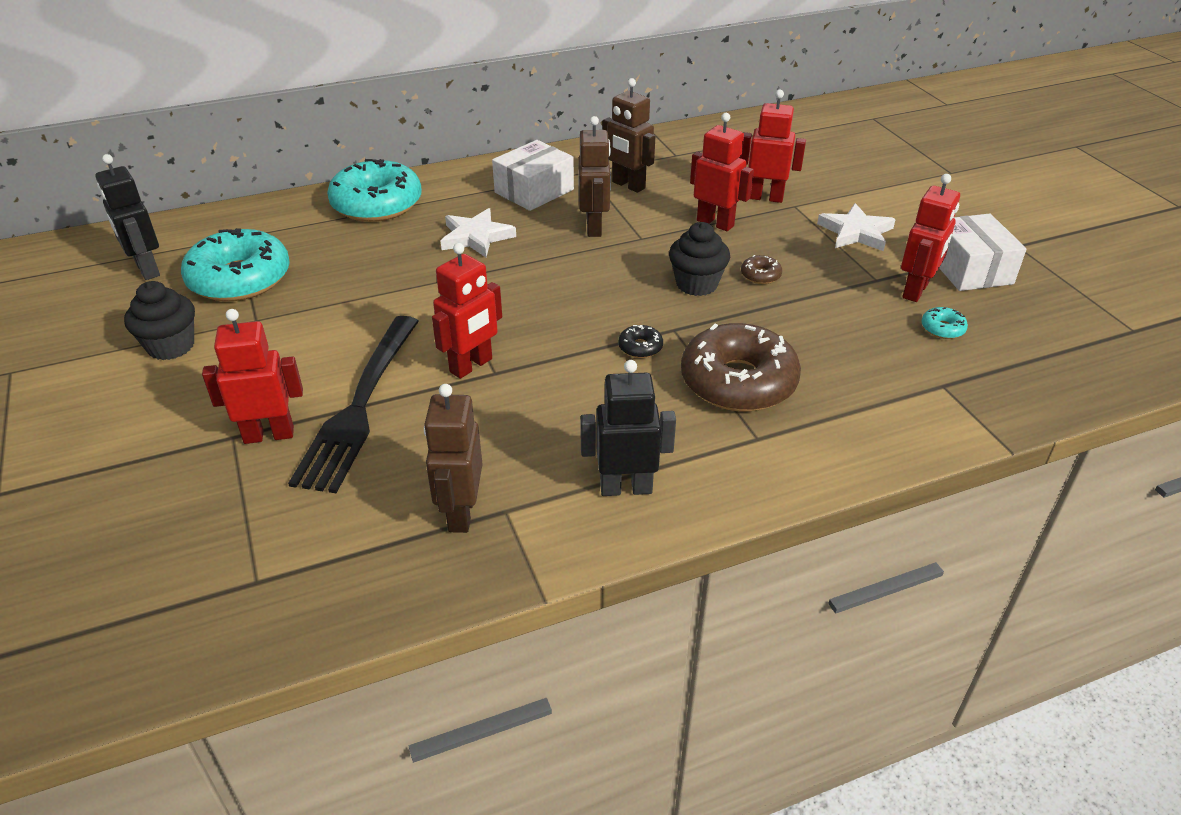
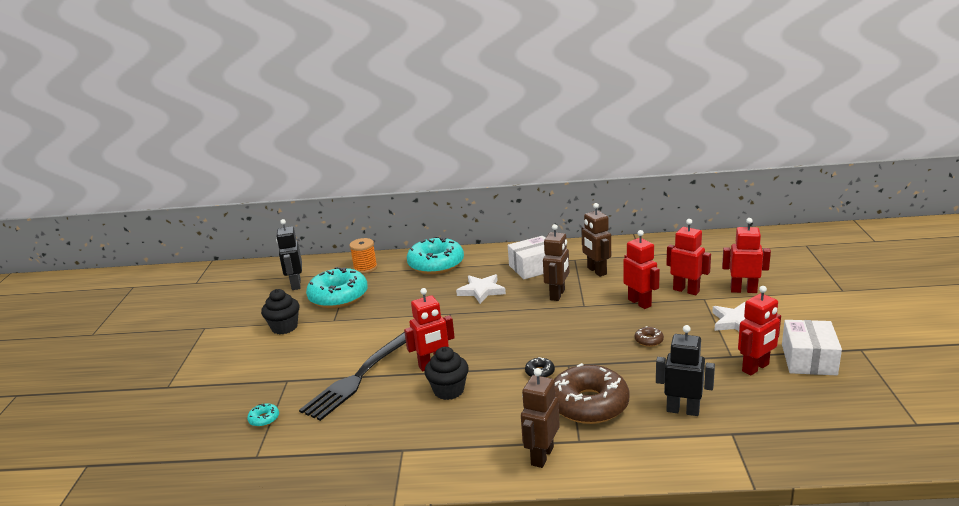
camera: 25 degrees right, 15 degrees down
red robot [202,309,303,444] -> red robot moved to [722,218,771,293]
brown robot [424,384,482,533] -> brown robot moved to [521,368,560,468]
black robot [580,360,676,496] -> black robot moved to [656,325,715,416]
black cupcake [669,222,730,296] -> black cupcake moved to [424,347,469,400]
turquoise donut [921,307,968,339] -> turquoise donut moved to [247,403,279,427]
none -> orange spool [349,238,377,273]

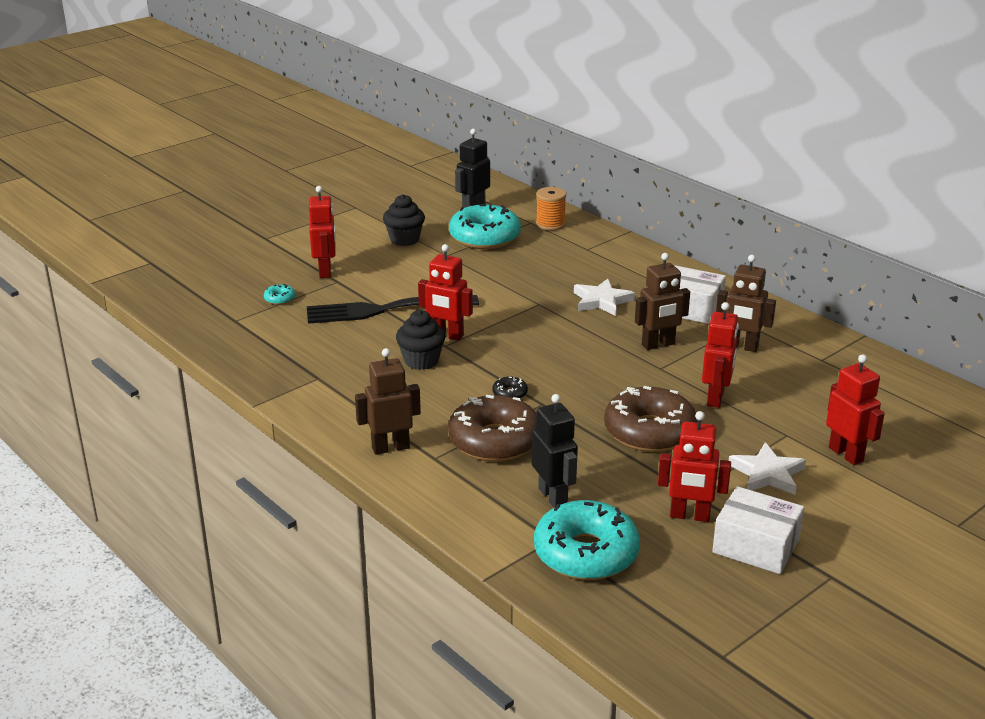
camera: 45 degrees right, 5 degrees up
turquoise donut [407,236,464,274] -> turquoise donut moved to [534,500,640,580]
brown robot [581,203,611,277] -> brown robot turned 90 degrees counterclockwise [716,255,776,352]
brown donut [635,326,664,347] -> brown donut [604,386,698,452], size x2.49
red robot [666,219,711,295] -> red robot moved to [309,186,336,278]
white box [782,320,842,375] -> white box turned 60 degrees clockwise [712,486,804,574]

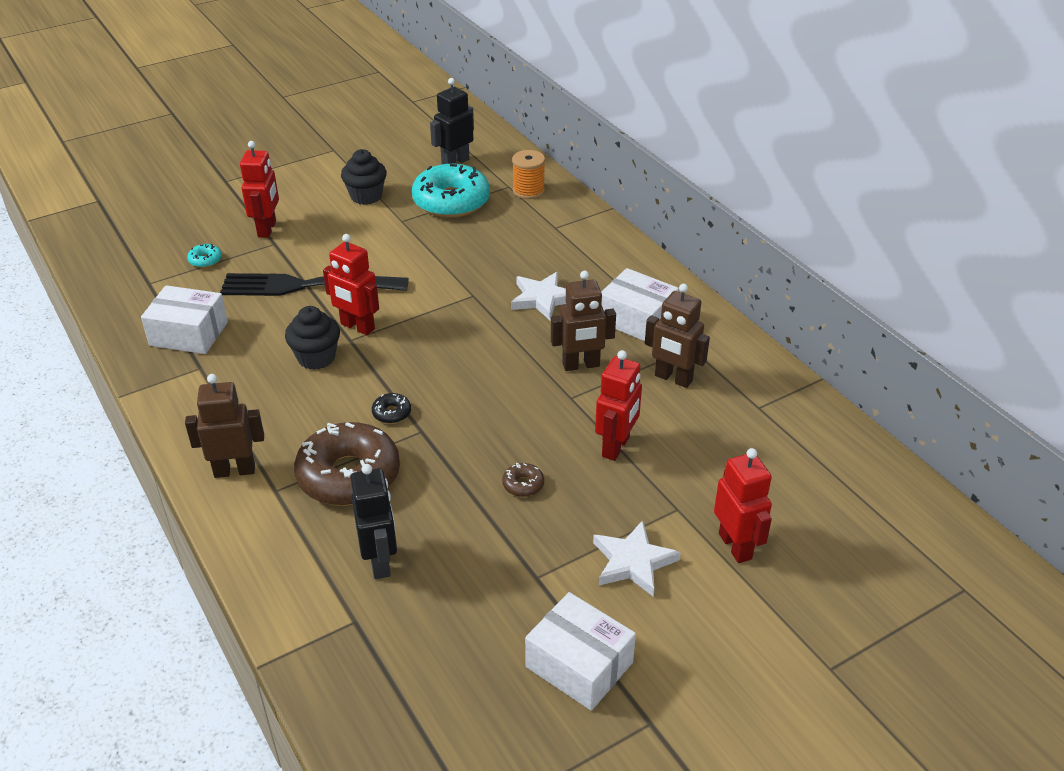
camera: 10 degrees right, 10 degrees up
turquoise donut [534,500,640,580] -> none
brown donut [604,386,698,452] -> brown donut [502,463,544,497], size x0.40
red robot [658,411,731,522] -> none
none -> white box [141,285,228,354]

